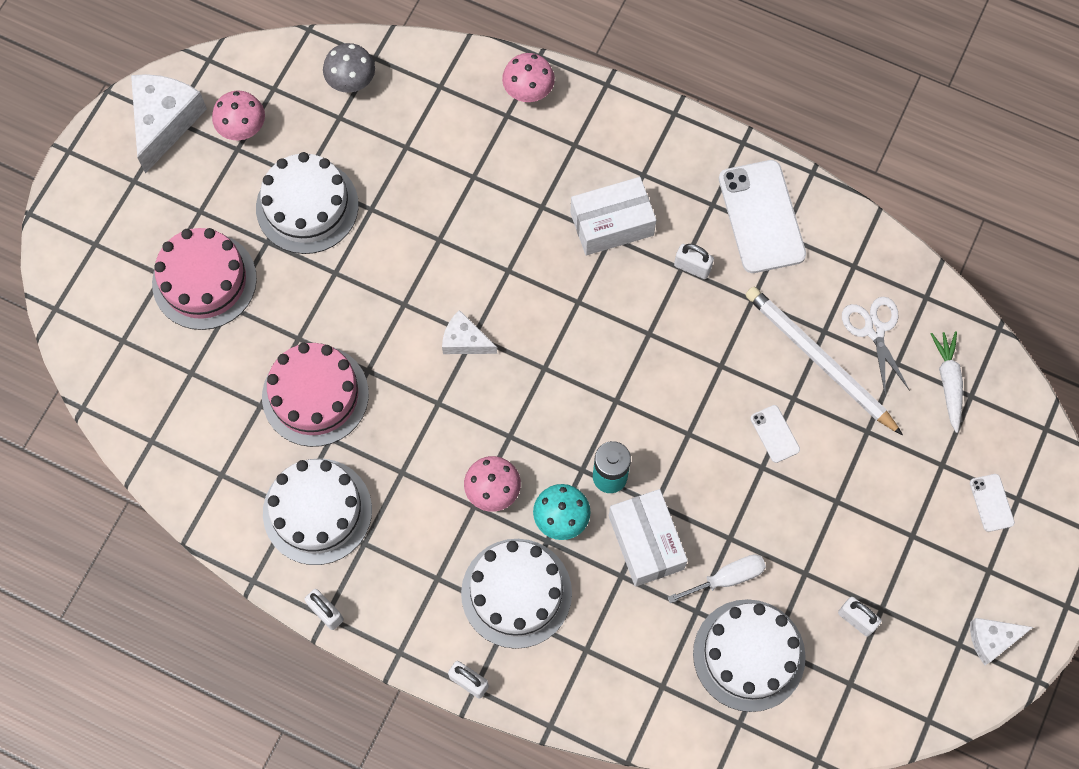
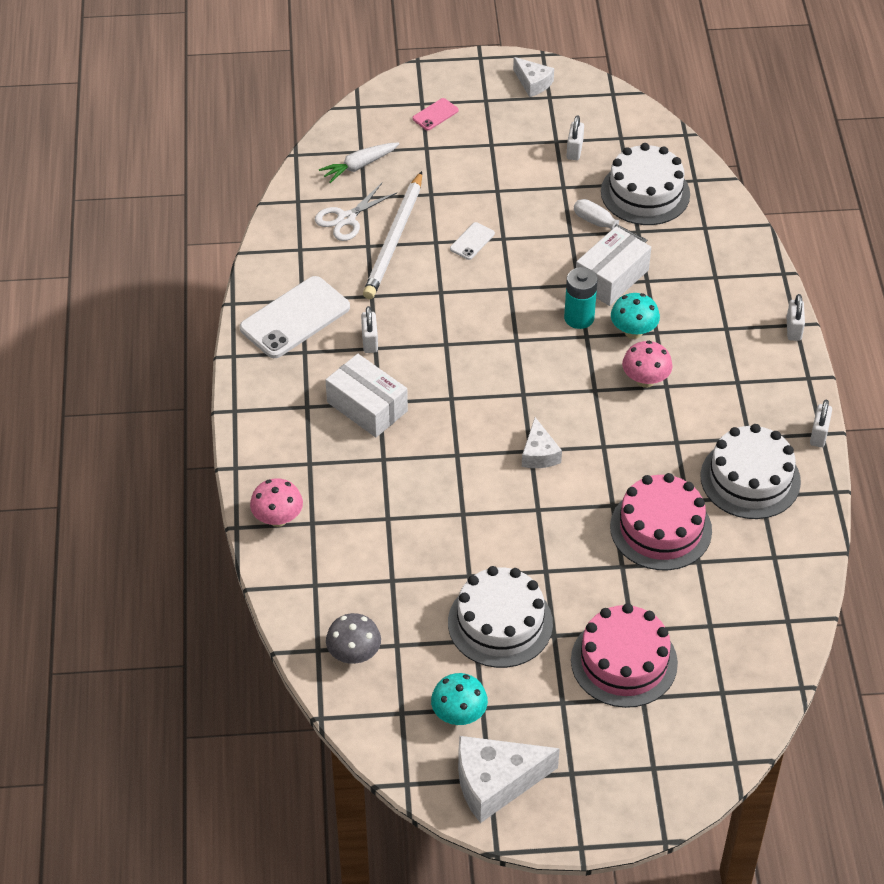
camera: 120 degrees left, 20 degrees down
pink mushroom [212,90,265,140] -> turquoise mushroom [431,673,488,725]
white cake [461,539,572,649] -> none
white phone [970,474,1015,532] -> pink phone [412,98,459,130]

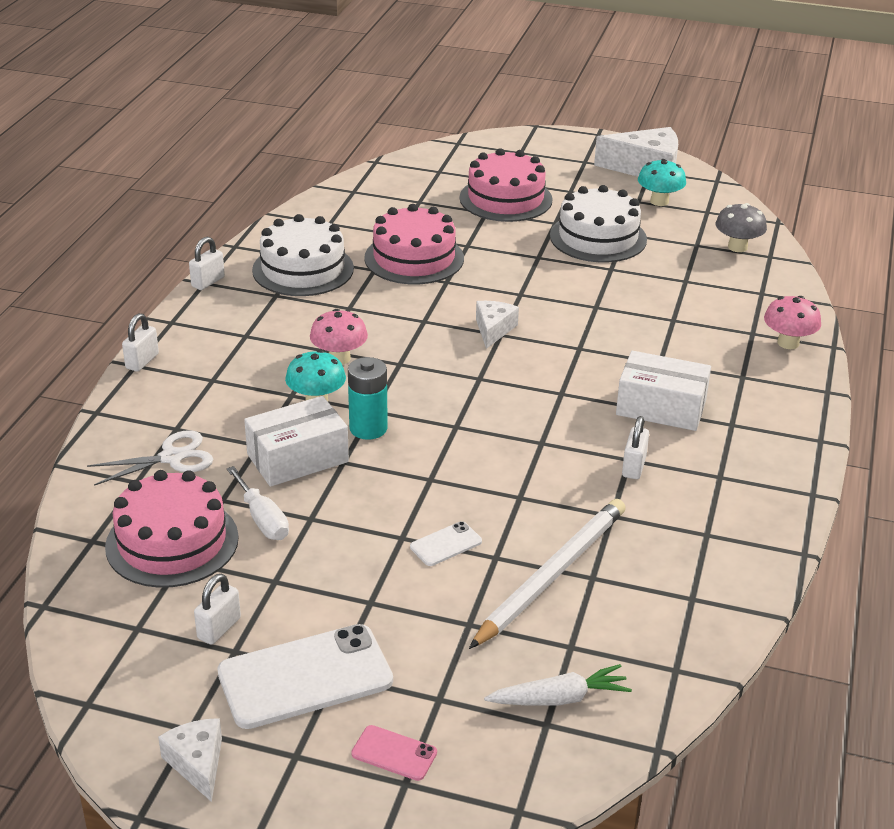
camera: 160 degrees left, 15 degrees down
white phone [240,276,350,358] -> white phone moved to [217,624,393,729]
white scissors [315,183,398,241] -> white scissors moved to [87,430,213,486]
white box [326,354,408,437] -> white box turned 45 degrees counterclockwise [616,351,711,431]
pink phone [412,98,459,130] -> pink phone turned 45 degrees clockwise [351,725,437,781]
white cake [601,143,690,225] -> pink cake [105,470,239,588]

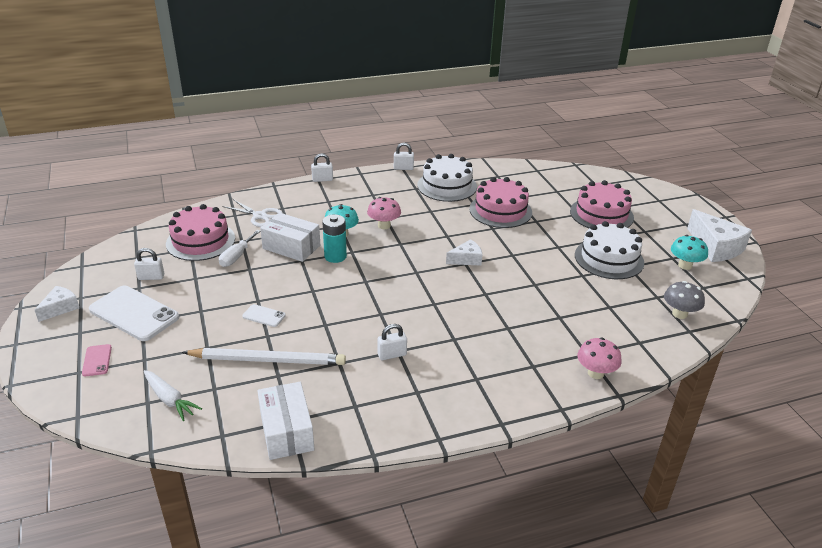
camera: 55 degrees right, 0 degrees up
white box [616,351,711,431] -> white box moved to [257,382,315,460]

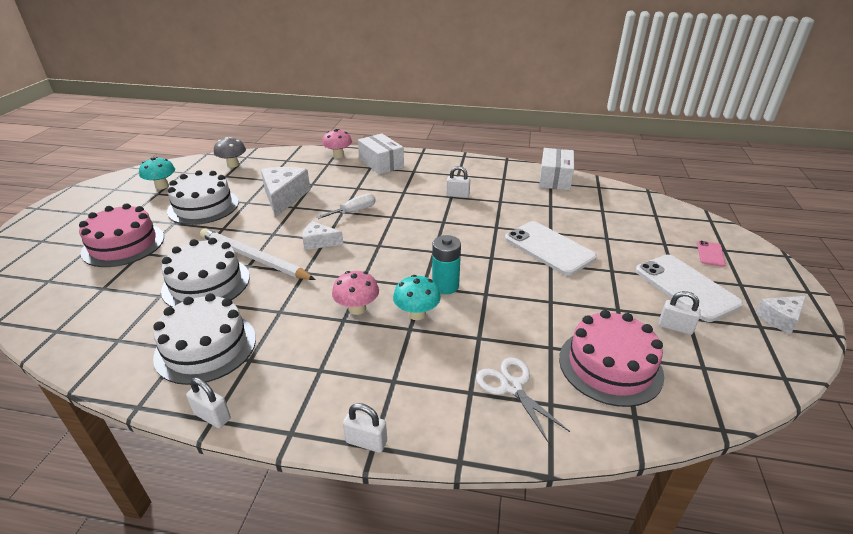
camera: 150 degrees left, 0 degrees up
white carrot [144,370,202,421] -> none
white pencil [182,348,346,365] -> white pencil moved to [200,228,316,280]
white screwdriver [219,230,260,267] -> white screwdriver moved to [316,193,376,219]
white phone [242,304,286,327] -> white phone [505,221,597,276], size x2.17
white box [260,213,320,262] -> white box moved to [358,133,404,175]
pink cake [469,177,532,228] -> white cake [161,238,250,307]
white cheese [687,209,752,262] -> white cheese moved to [261,167,310,217]

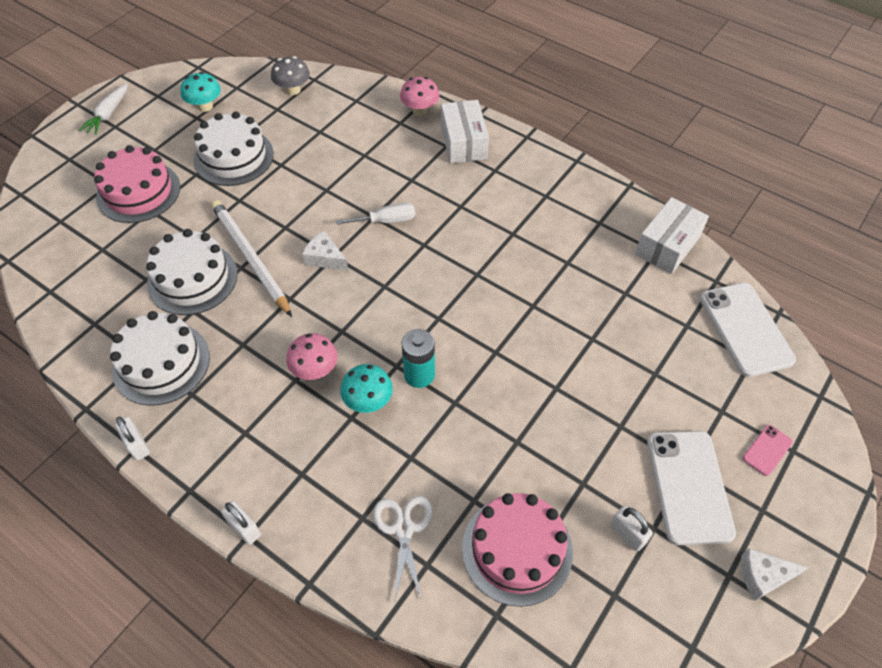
camera: 25 degrees right, 20 degrees up
white cheese [261,167,310,217] -> none
white padlock [446,166,470,198] -> none
white phone [505,221,597,276] -> white phone moved to [700,283,796,377]
none -> white carrot [79,84,128,135]

